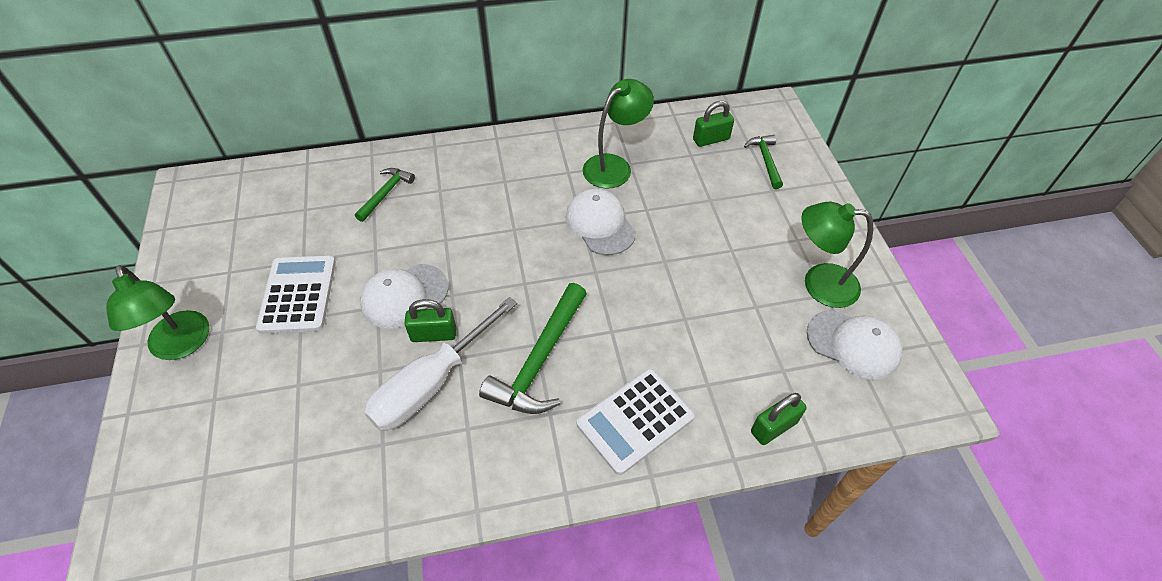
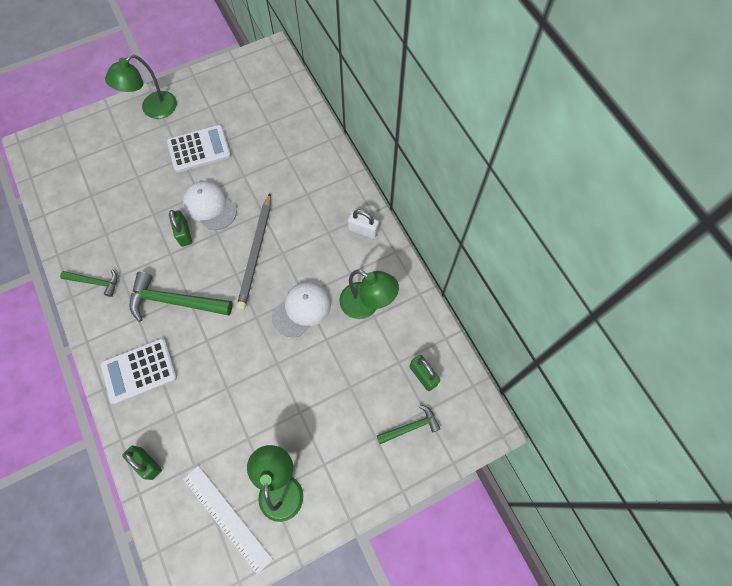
camera: 75 degrees right, 15 degrees up
green hammer [355,168,415,222] -> green hammer moved to [60,269,117,297]
white screwdriver [364,297,517,431] -> none
white calculator [577,369,695,475] -> white calculator turned 60 degrees counterclockwise [101,338,177,404]
white cap [807,310,903,380] -> white ruler [183,466,273,575]
none -> grey pencil [237,193,271,310]
none -> white padlock [348,210,379,239]

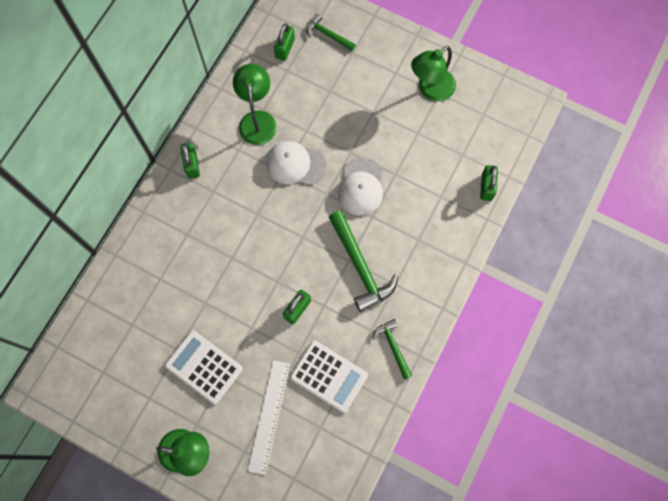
camera: 125 degrees left, 5 degrees up
white calculator [101,338,177,404] -> white calculator moved to [290,341,368,413]
white cap [183,181,237,230] -> white cap moved to [338,157,383,215]
white ruler [183,466,273,575] -> white ruler moved to [248,360,290,475]
grey pencil [237,193,271,310] -> none
white padlock [348,210,379,239] -> green padlock [180,143,200,179]

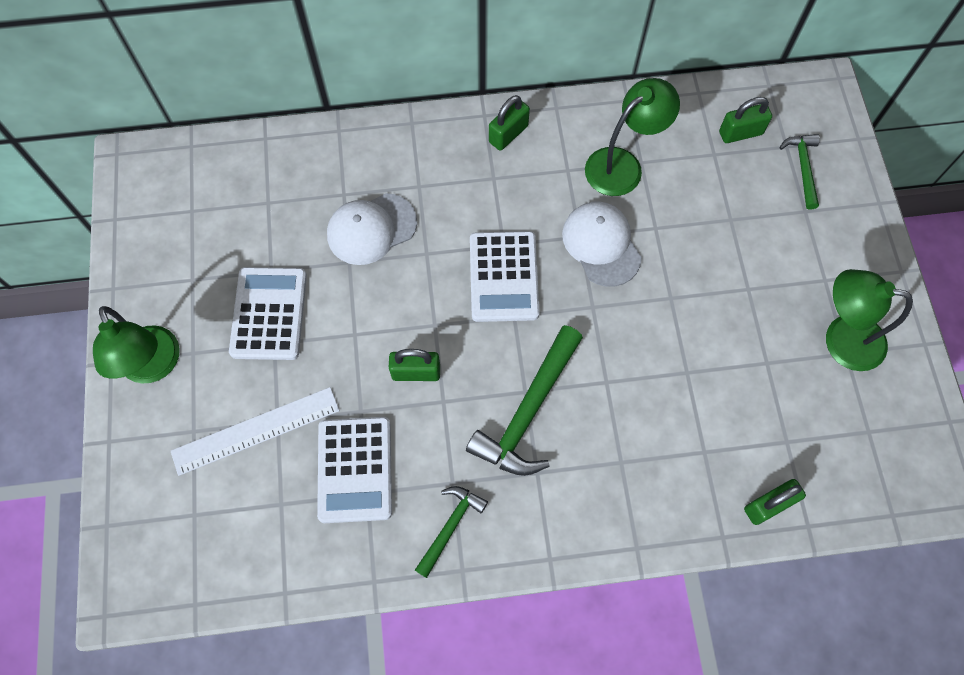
camera: 55 degrees right, 5 degrees down
white cap [338,157,383,215] -> white cap moved to [327,193,417,265]
none -> white calculator [470,231,540,322]

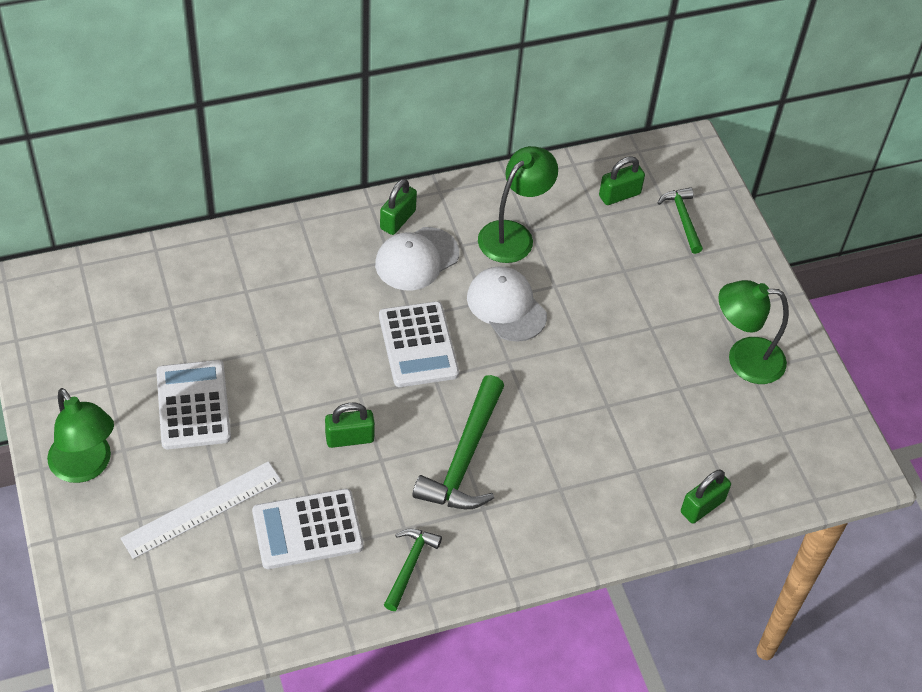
camera: 15 degrees left, 15 degrees down
white calculator [317,417,392,523] -> white calculator turned 90 degrees clockwise [252,489,363,569]
white cap [327,193,417,265] -> white cap moved to [375,227,459,290]

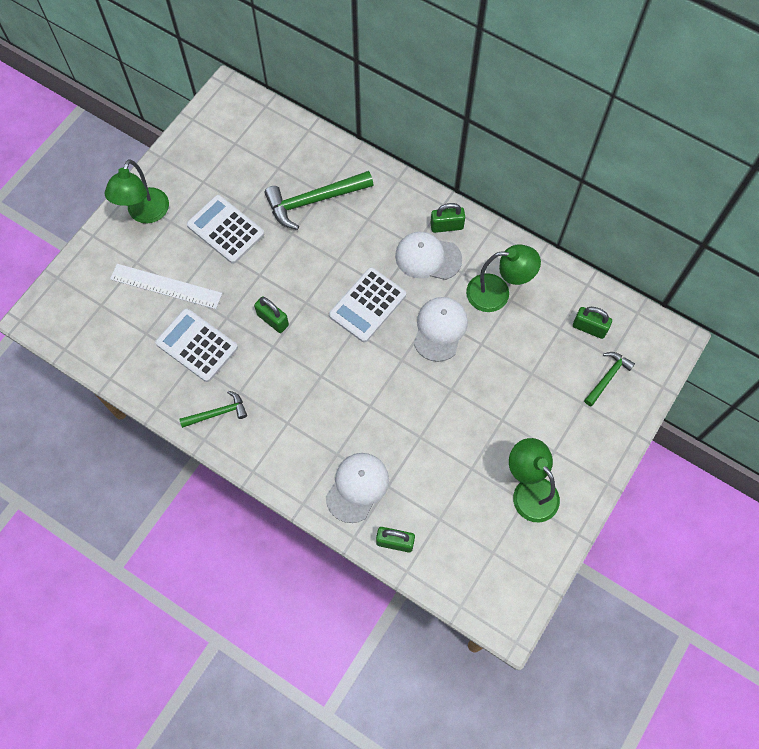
camera: 55 degrees right, 15 degrees up
white calculator [156,360,231,449] -> white calculator turned 90 degrees counterclockwise [187,195,264,264]
green hammer [412,375,504,509] -> green hammer moved to [264,171,374,230]
none -> white cap [326,453,389,523]

